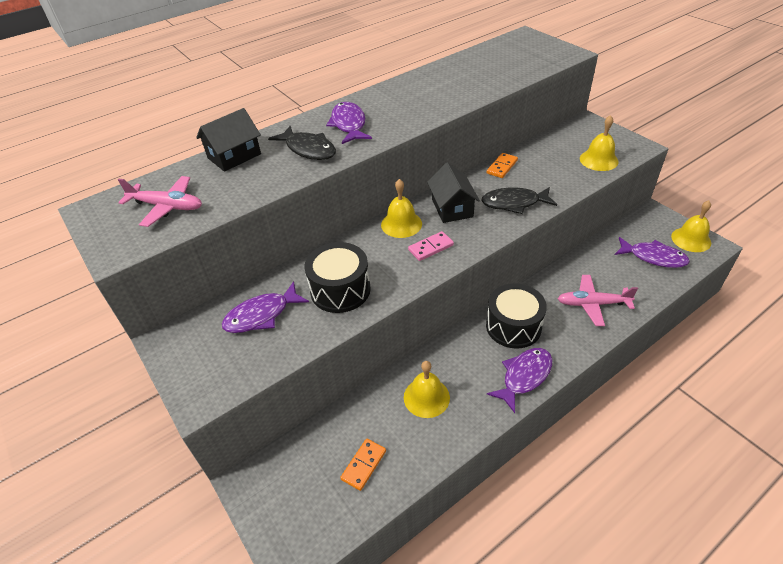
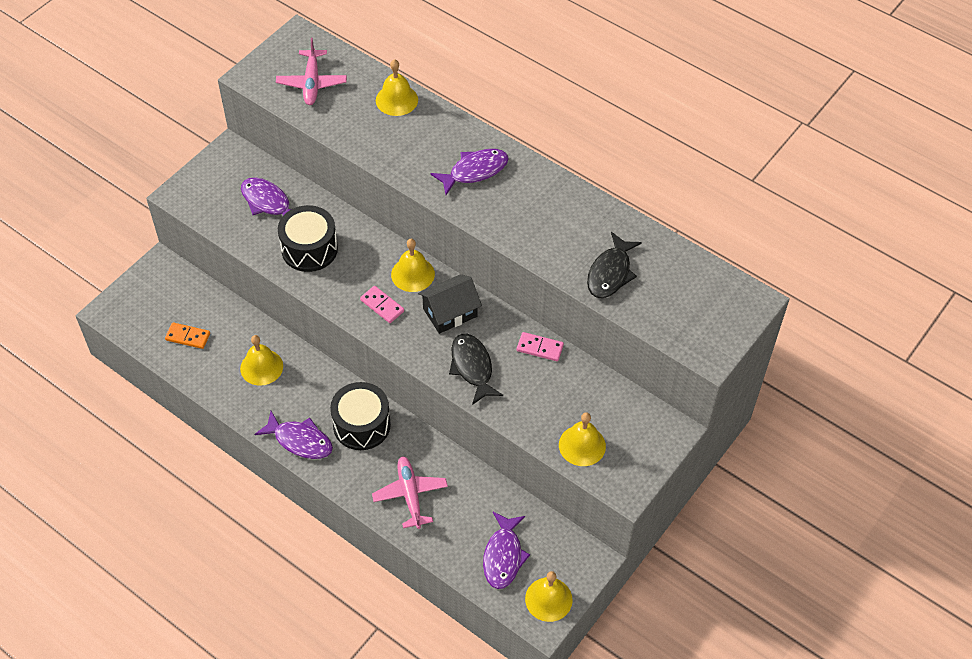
camera: 70 degrees right, 10 degrees up
black house [196,108,261,172] -> yellow bell [376,59,418,116]
black fish [268,126,336,160] -> black fish moved to [587,232,642,298]
orange domino [487,153,518,178] -> pink domino [517,332,564,361]

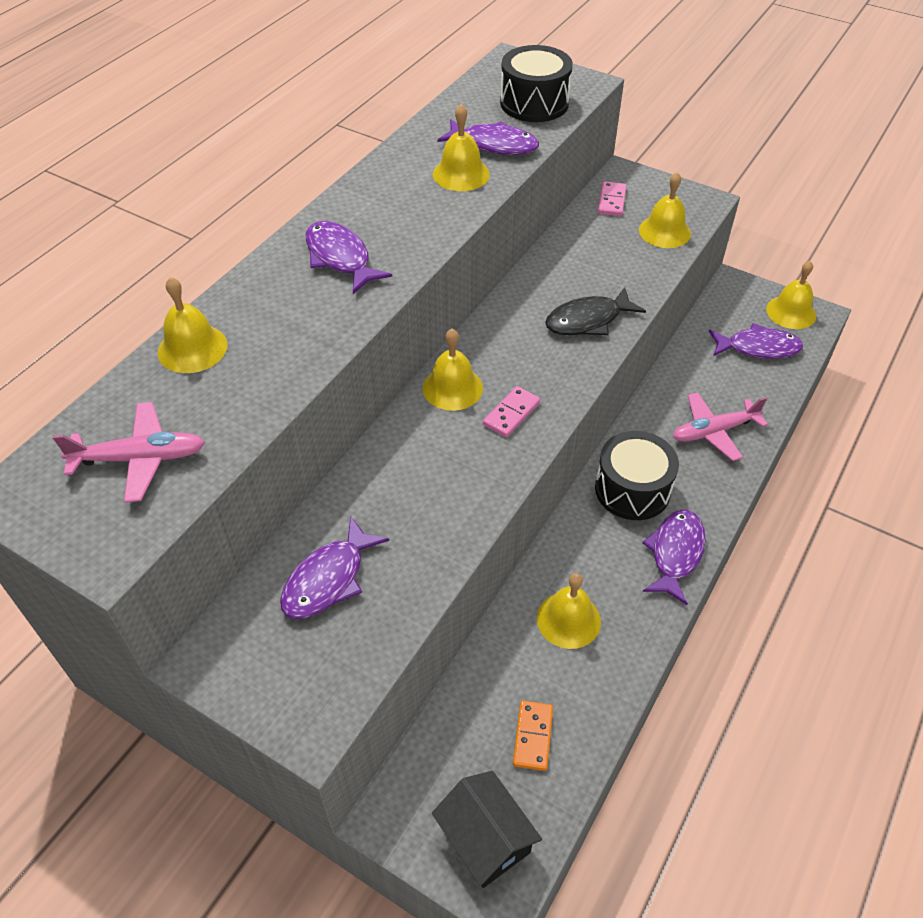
camera: 95 degrees left, 5 degrees down
black drum [278,205,338,272] -> black drum moved to [500,45,573,122]
black house [418,274,482,334] -> black house moved to [432,771,542,888]
pink domino [517,332,564,361] -> pink domino moved to [598,181,626,216]
black fish [587,232,642,298] -> purple fish [438,119,539,155]
none -> yellow bell [433,104,490,191]

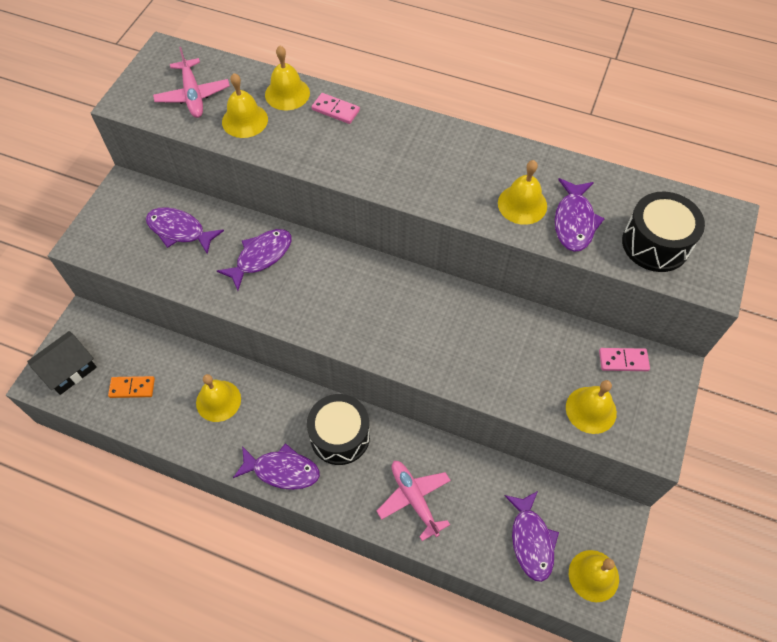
camera: 80 degrees right, 10 degrees up
purple fish [306,221,392,294] -> purple fish moved to [217,229,292,291]
yellow bell [422,329,483,411] -> yellow bell moved to [222,73,268,138]
pink domino [483,386,540,437] -> pink domino moved to [312,93,360,124]
black fish [545,287,646,335] -> none

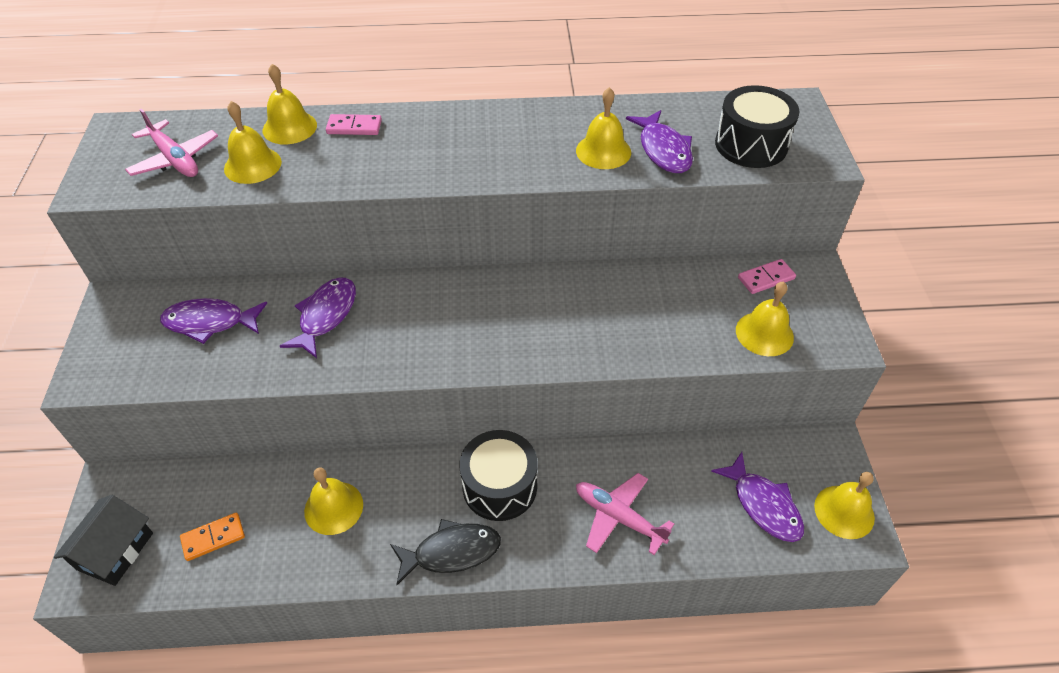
camera: 25 degrees left, 10 degrees down
purple fish [233,443,320,490] -> black fish [390,519,501,585]

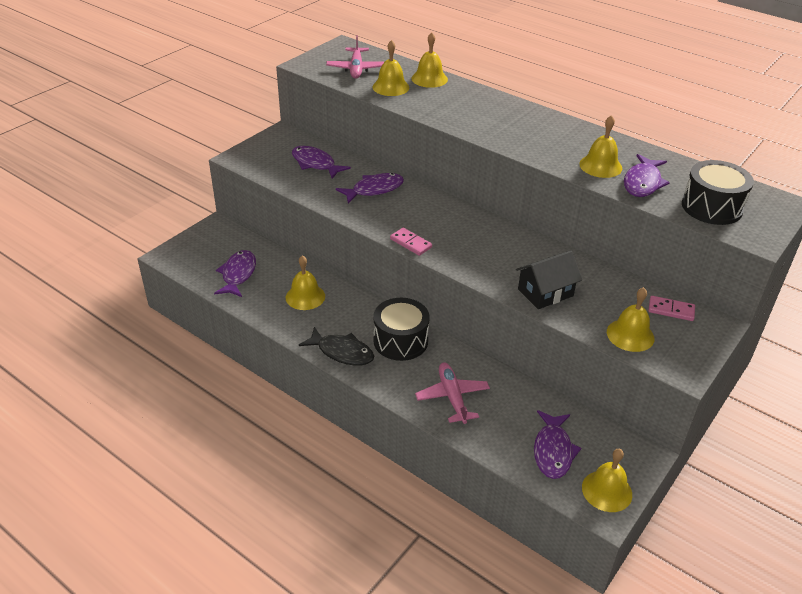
camera: 40 degrees right, 10 degrees down
black house [54,495,153,586] -> black house moved to [516,251,582,309]
orange domino [180,512,245,561] -> purple fish [214,250,256,297]
pink domino [326,114,382,135] -> pink domino moved to [390,228,432,256]

